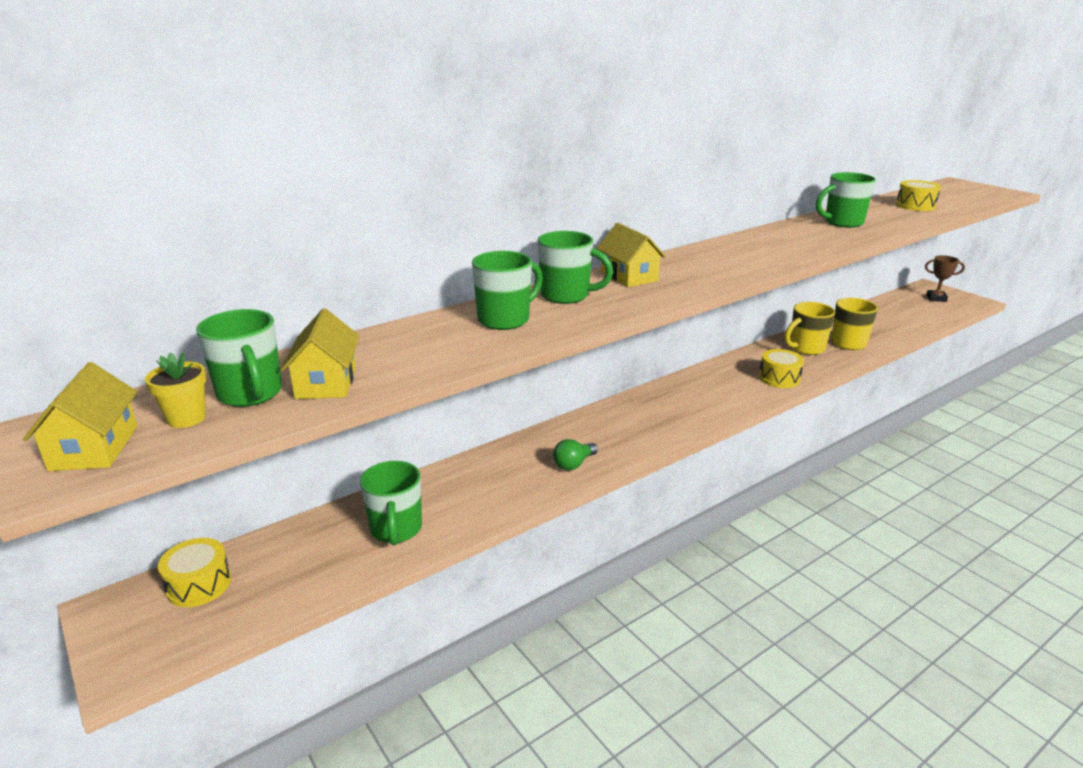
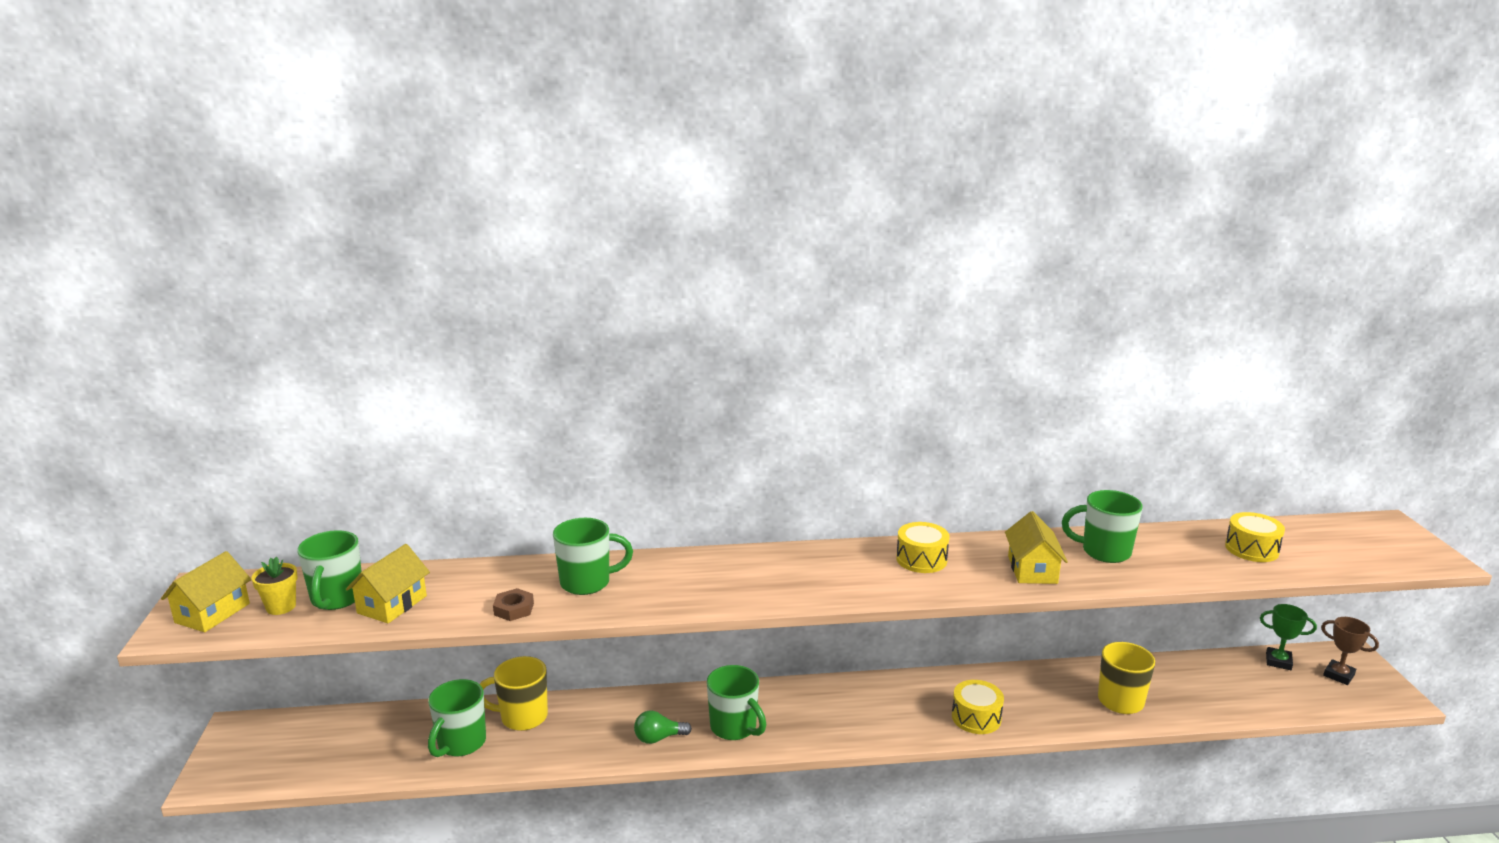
camera: 30 degrees right, 5 degrees down
yellow drum [158,538,231,607] -> yellow drum moved to [896,522,949,573]
green mug [538,231,613,304] -> green mug moved to [707,665,767,740]
yellow house [596,223,666,287] -> yellow house moved to [1005,511,1068,584]
yellow mug [785,302,835,355] -> yellow mug moved to [480,656,548,731]
none -> brown nut [493,588,534,621]
none -> green trophy [1260,604,1317,670]

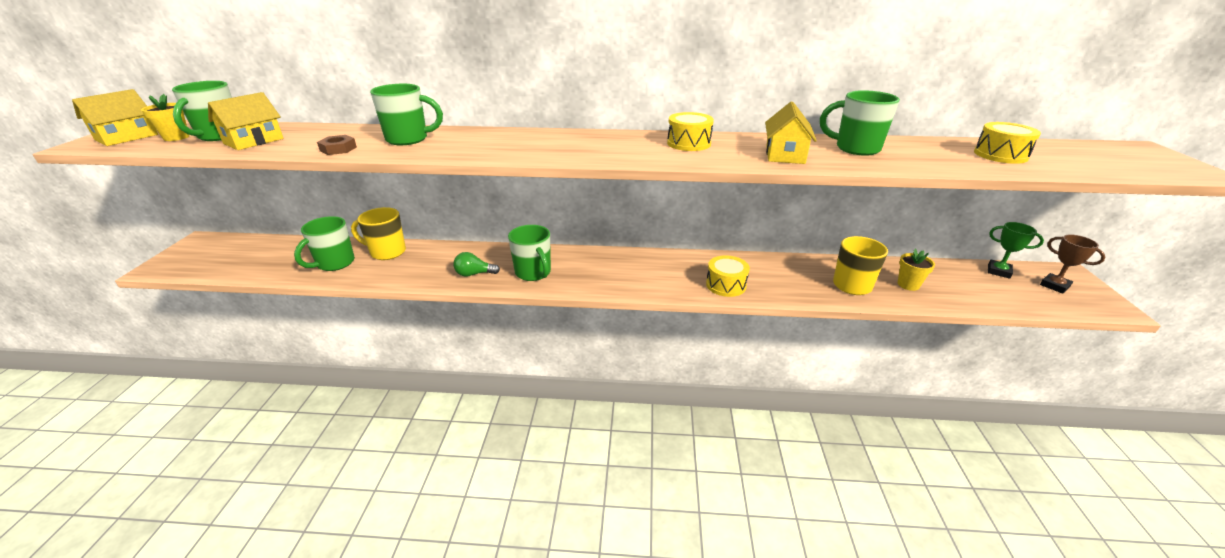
camera: 10 degrees right, 10 degrees up
none -> yellow flower pot [898,249,935,291]

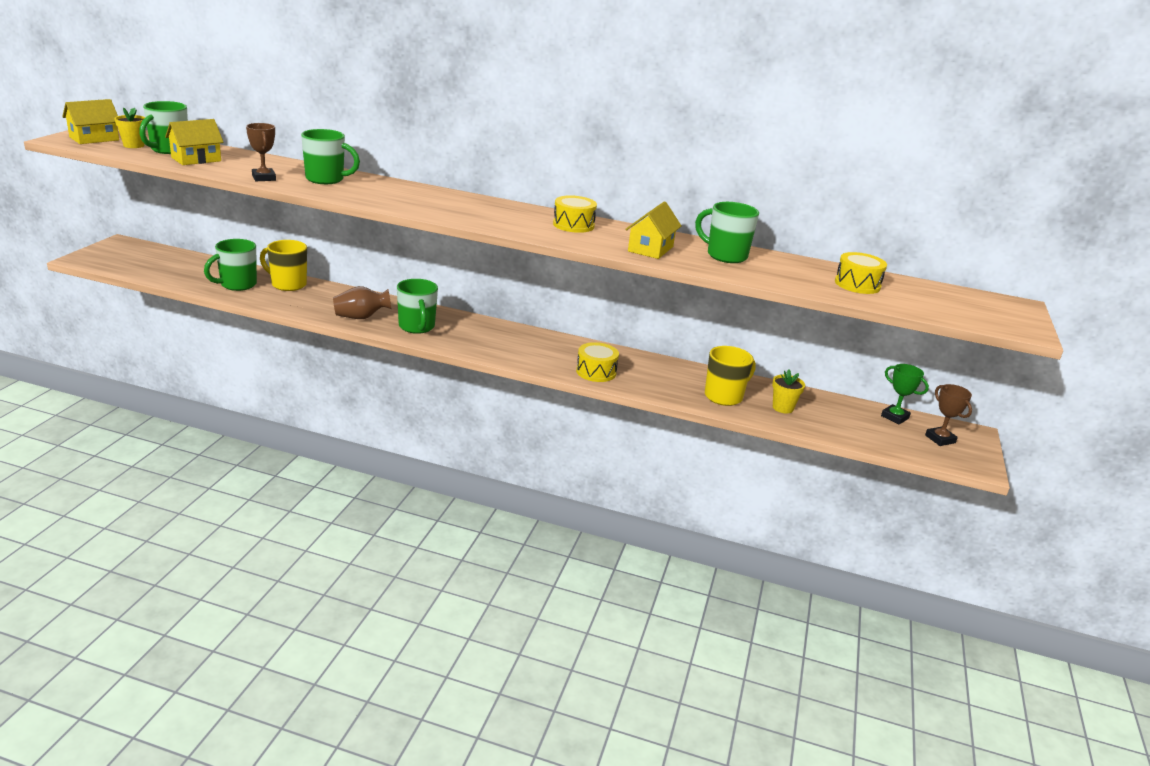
camera: 10 degrees right, 5 degrees down
brown nut [317,135,357,155] -> brown trophy [246,123,276,181]
green light bulb [453,252,500,277] -> brown vase [333,286,391,319]

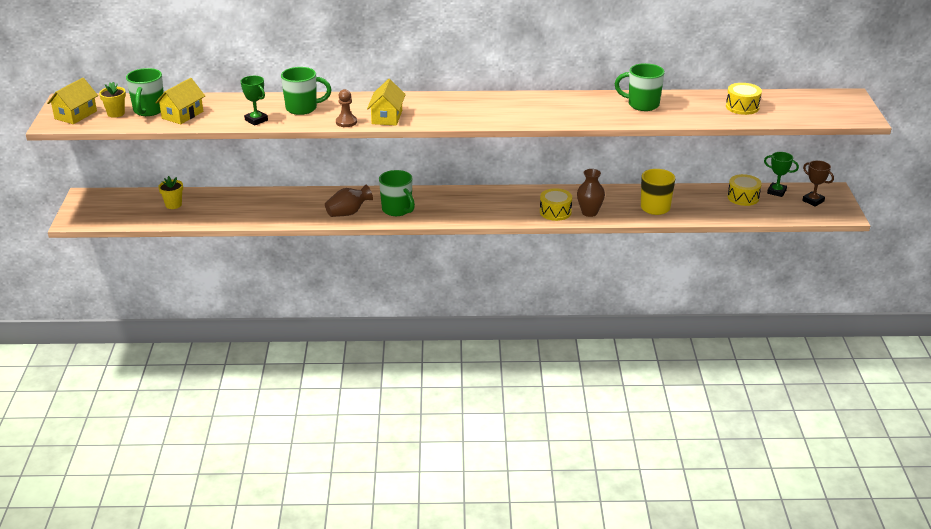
camera: 15 degrees left, 5 degrees up
green mug [204,239,257,291] -> none
brown trophy [246,123,276,181] -> green trophy [241,76,268,126]
yellow mug [260,240,307,291] -> none
yellow drum [553,195,597,233] -> yellow drum moved to [727,174,762,206]
yellow house [625,201,682,259] -> yellow house moved to [367,79,406,126]
yellow flower pot [772,370,805,413] -> yellow flower pot moved to [158,176,183,209]
none -> brown pawn [336,89,357,127]
none -> brown vase [577,169,605,217]

